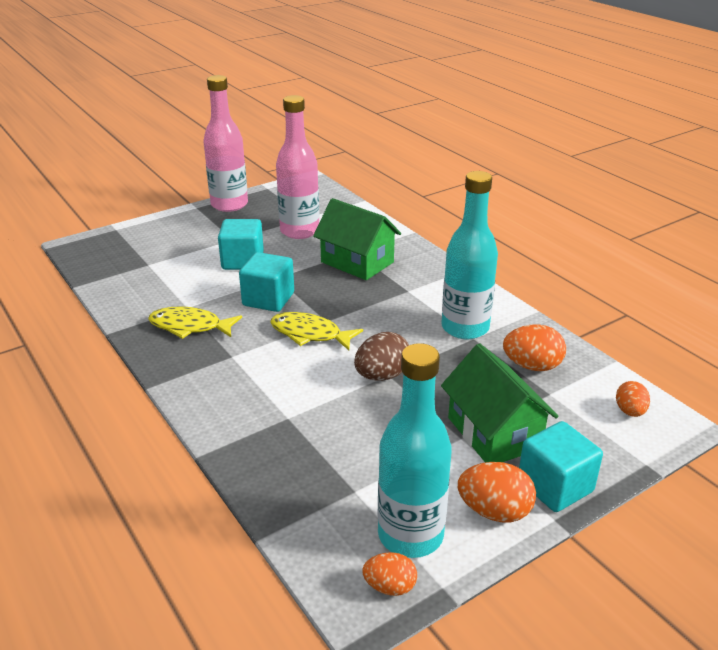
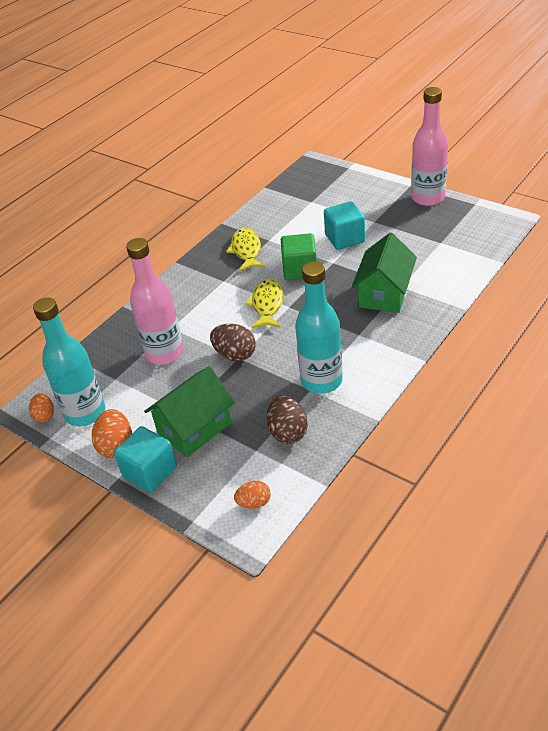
camera: 75 degrees right, 10 degrees up
turquoise cube [239,252,294,312] -> green cube [281,233,317,280]
pink bottle [276,95,319,239] -> pink bottle moved to [126,238,184,365]
orange egg [503,324,566,371] -> brown egg [266,395,308,444]

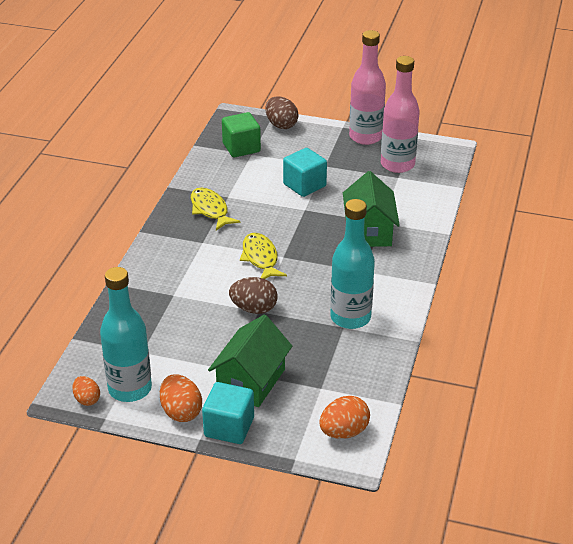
camera: 25 degrees left, 5 degrees down
pink bottle [126,238,184,365] -> pink bottle moved to [381,56,420,173]
orange egg [234,481,271,509] -> orange egg [319,396,370,439], size x1.56
brown egg [266,395,308,444] -> brown egg moved to [265,96,299,129]
green cube [281,233,317,280] -> green cube moved to [222,112,261,157]

